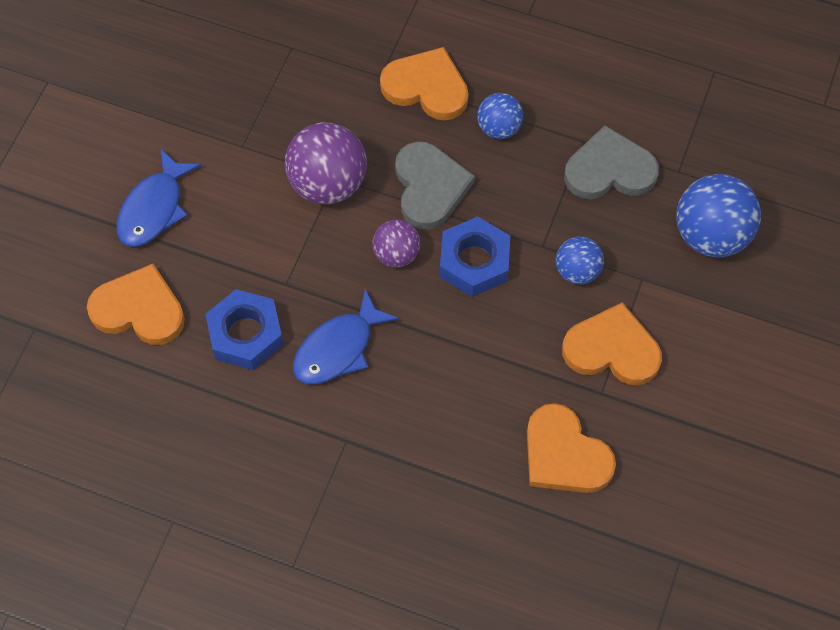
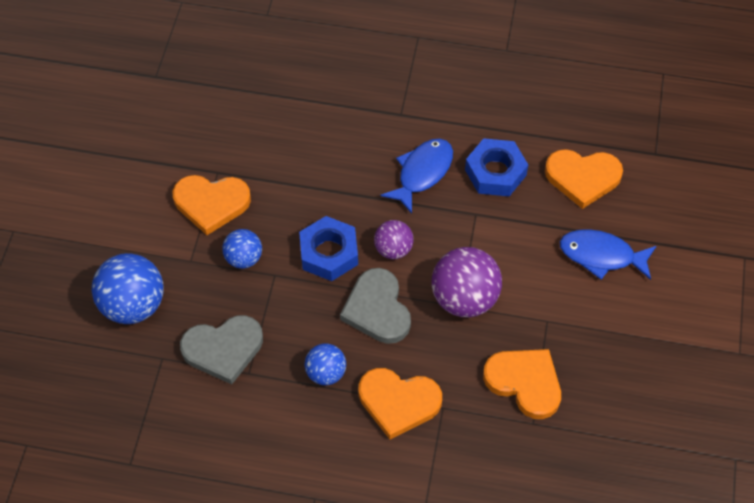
camera: 170 degrees right, 5 degrees down
blue fish [116,148,201,247] -> blue fish turned 90 degrees counterclockwise [560,229,656,280]
orange heart [527,403,616,493] -> orange heart moved to [483,349,561,419]

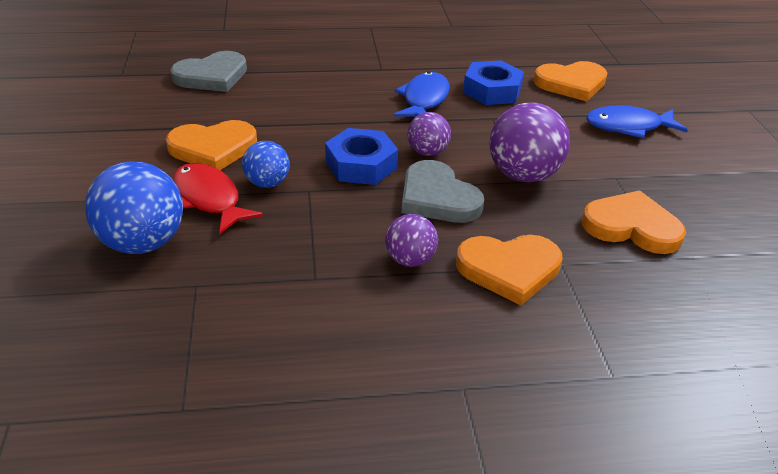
camera: 20 degrees left, 20 degrees down
grey heart [180,315,263,384] -> grey heart moved to [171,51,247,92]
blue ball [305,343,346,385] -> purple ball [385,214,438,267]
none -> red fish [173,163,263,234]

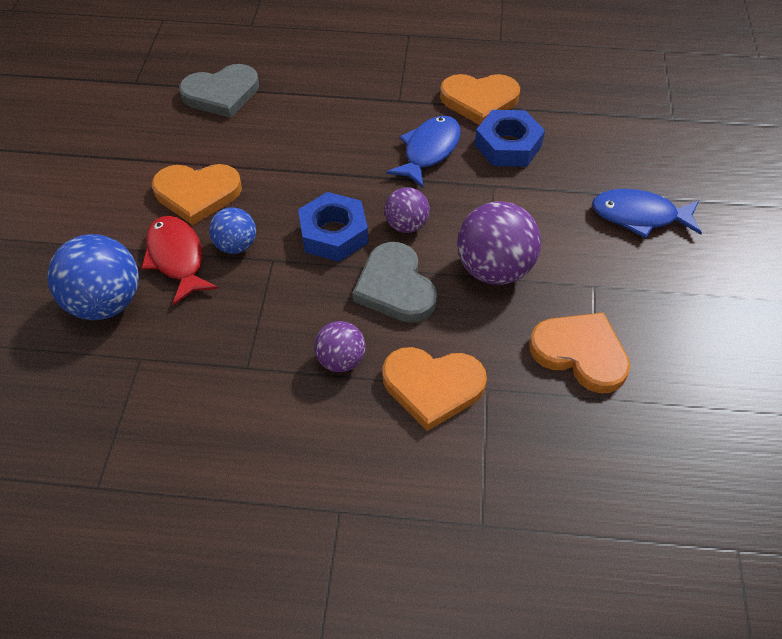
camera: 15 degrees right, 15 degrees up
orange heart [533,61,608,102] -> orange heart moved to [440,74,520,125]

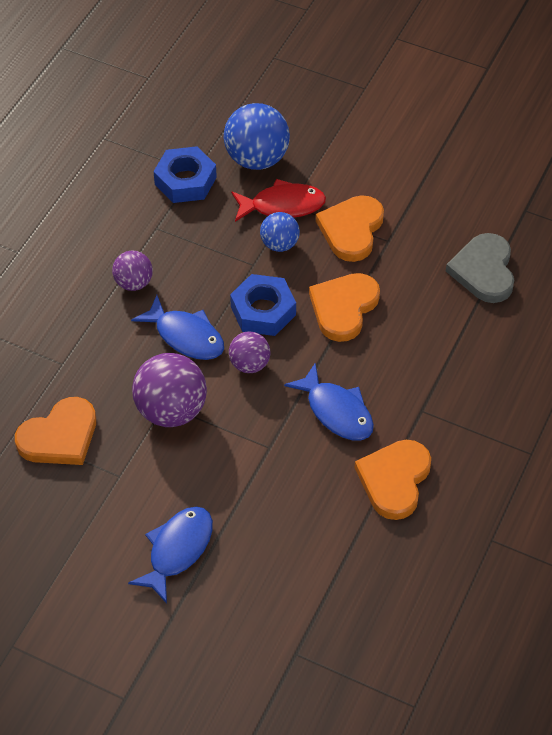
camera: 110 degrees right, 0 degrees up
grey heart [352,242,437,323] -> blue fish [131,295,224,360]
orange heart [382,347,487,431] -> orange heart moved to [309,273,380,342]
blue nut [475,110,545,167] -> blue nut moved to [154,146,217,203]

